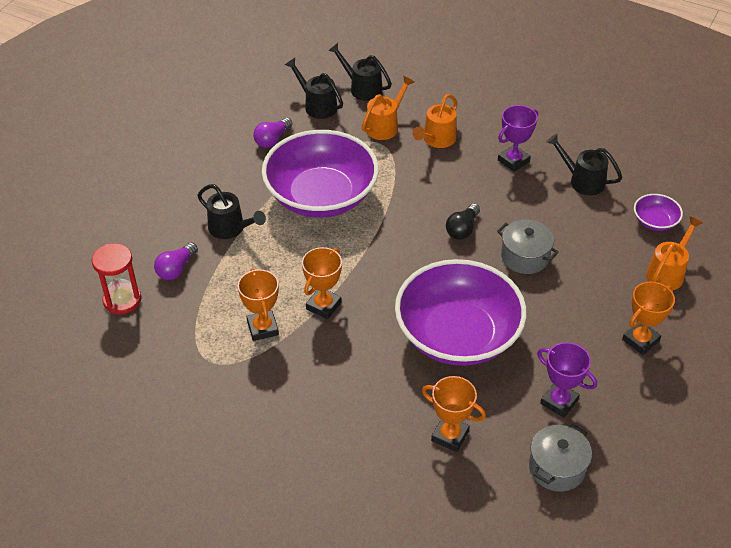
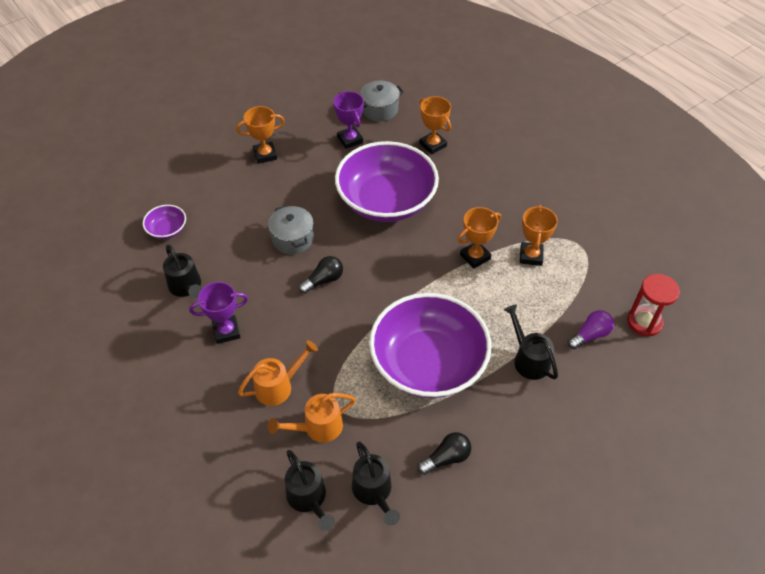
camera: 155 degrees left, 5 degrees up
purple light bulb [253,118,292,148] -> black light bulb [417,432,471,475]
orange watering can [646,216,702,291] -> none

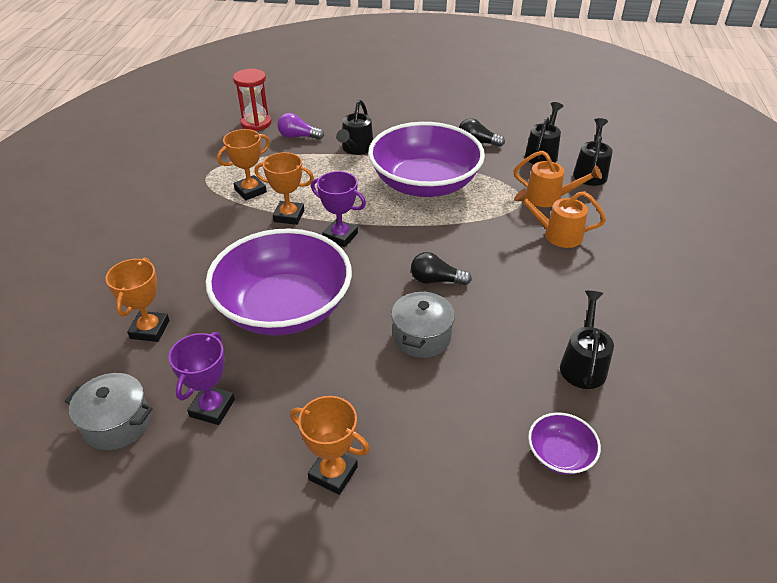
camera: 135 degrees left, 10 degrees down
purple trophy [189,282,248,344] -> purple trophy moved to [311,171,366,247]

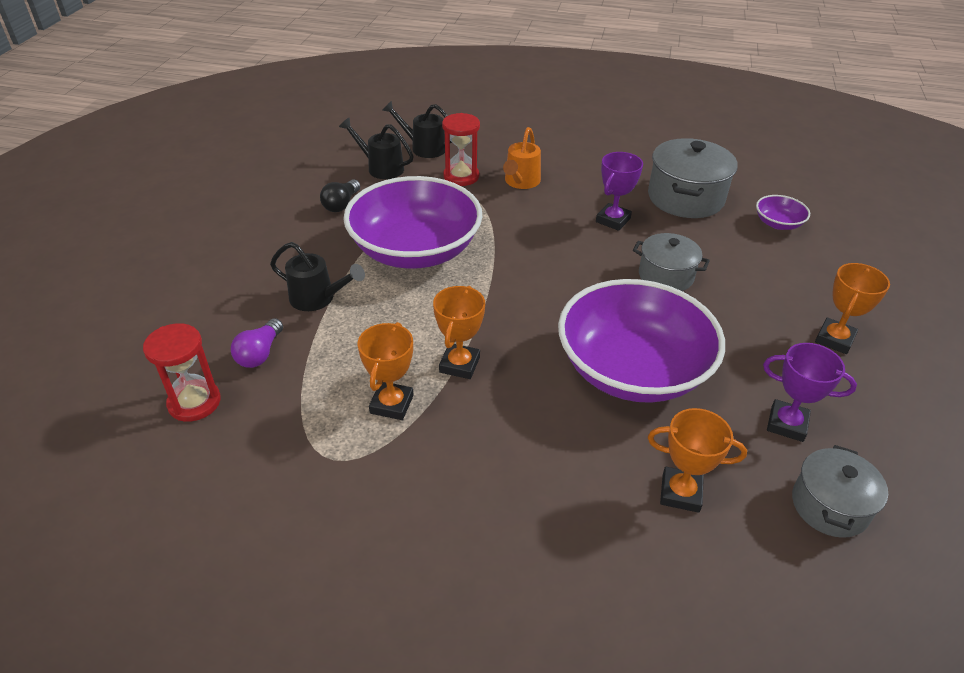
camera: 85 degrees left, 0 degrees up
orange trophy [217,129,270,200] -> orange trophy turned 45 degrees clockwise [358,322,414,420]
purple trophy [311,171,366,247] -> purple trophy moved to [596,152,643,231]
black light bulb [411,252,472,285] -> none
orange watering can [513,151,602,207] -> red hourglass [442,113,480,186]
black watering can [560,291,614,389] -> grey pot [648,138,738,218]

